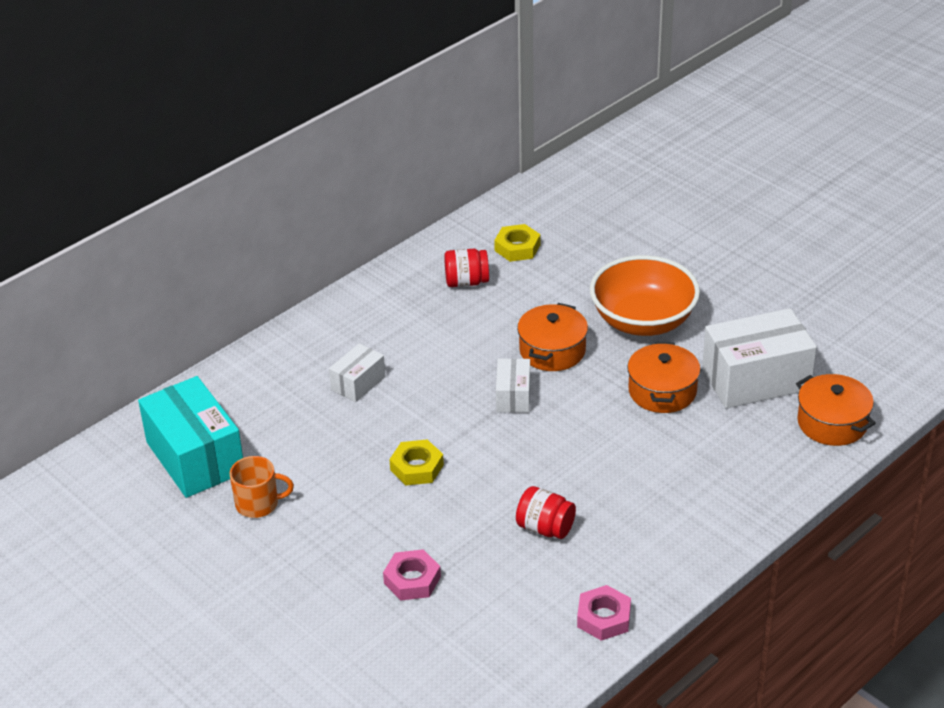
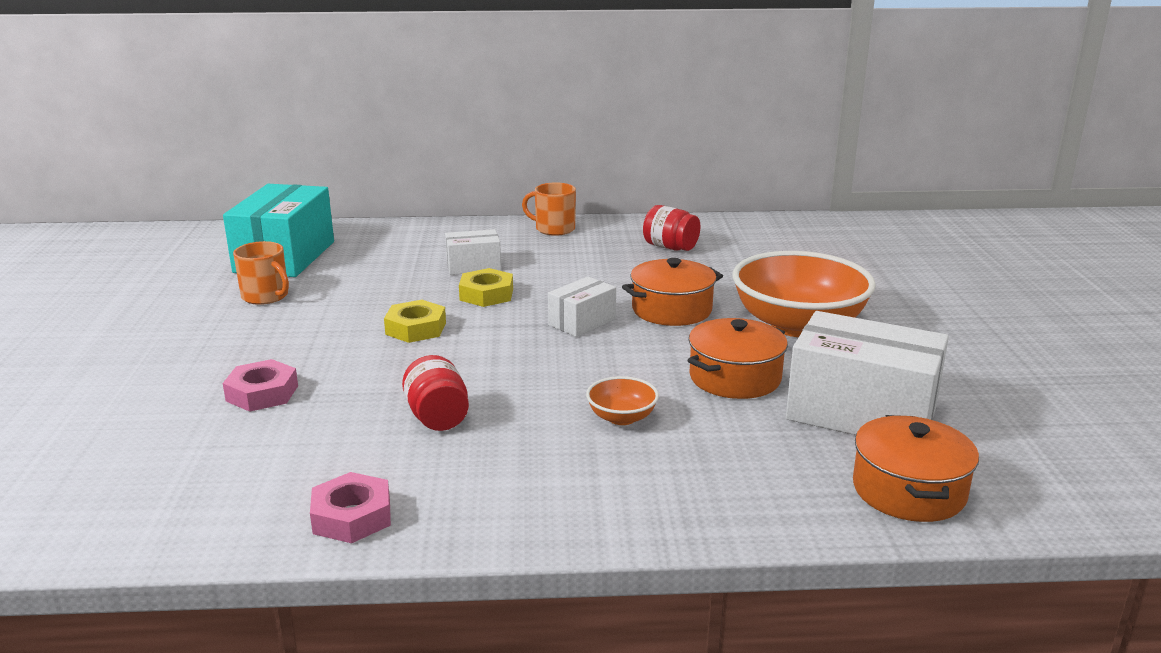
camera: 40 degrees right, 15 degrees down
yellow nut [494,224,540,262] -> yellow nut moved to [459,268,513,307]
none -> orange mug [522,183,576,236]
none -> orange bowl [586,376,659,425]

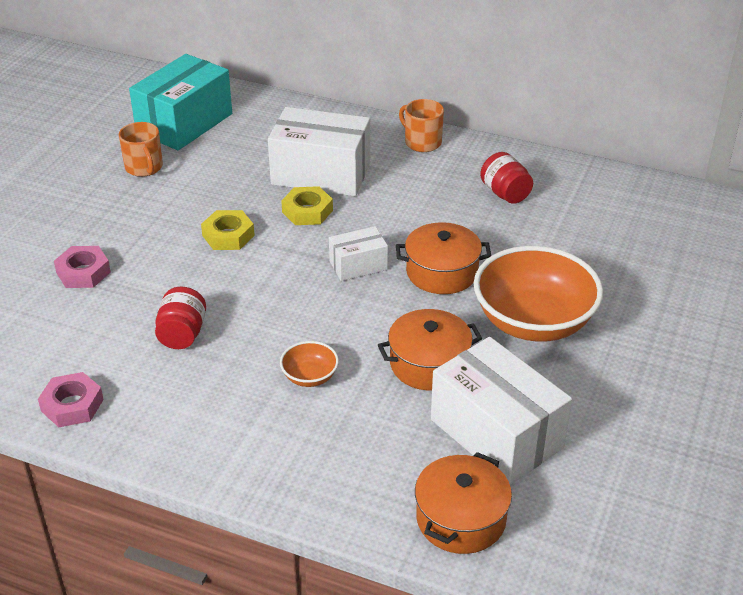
camera: 25 degrees right, 15 degrees up
white box [445,229,501,275] -> white box [268,107,370,196], size x1.93

